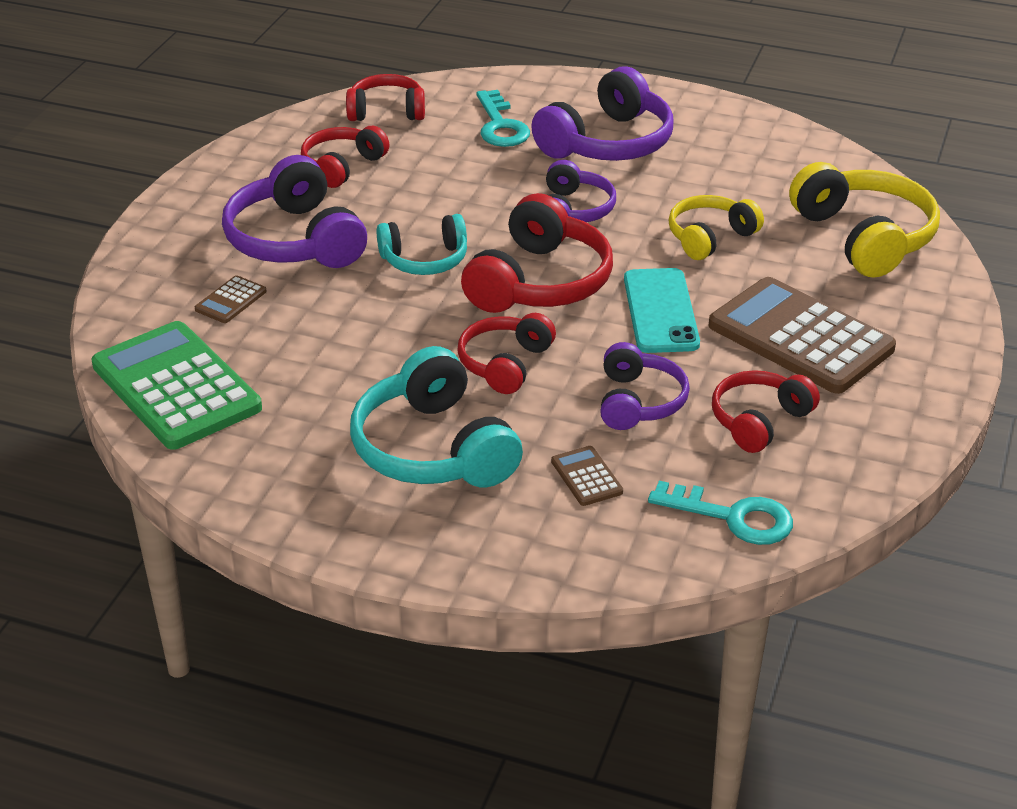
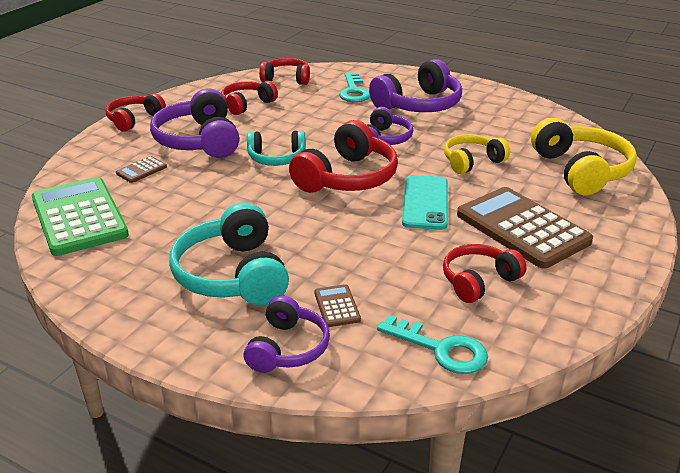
camera: 10 degrees right, 5 degrees down
red headphones [457,313,556,394] -> red headphones moved to [105,93,166,132]
purple headphones [601,342,690,430] -> purple headphones moved to [244,296,330,373]

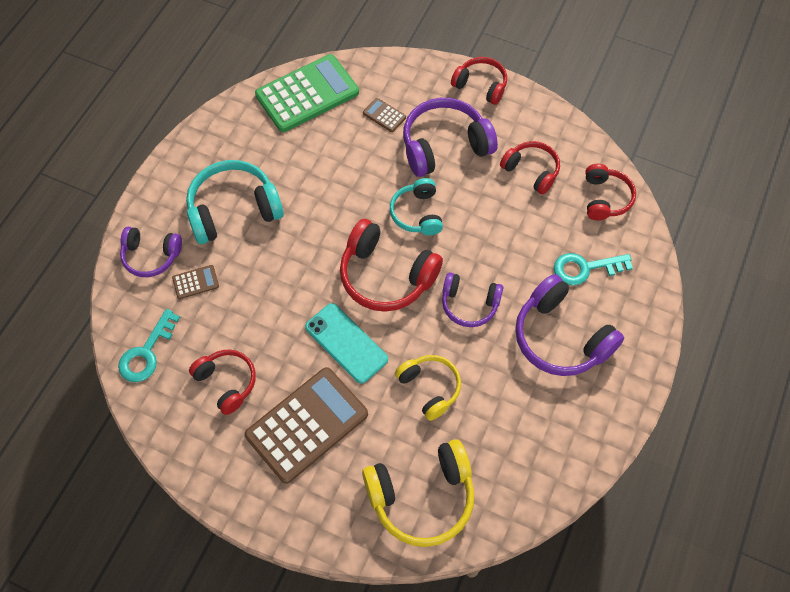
camera: 85 degrees right, 30 degrees up
turquoise phone [402,175,448,230] -> turquoise phone turned 45 degrees clockwise [305,303,388,384]

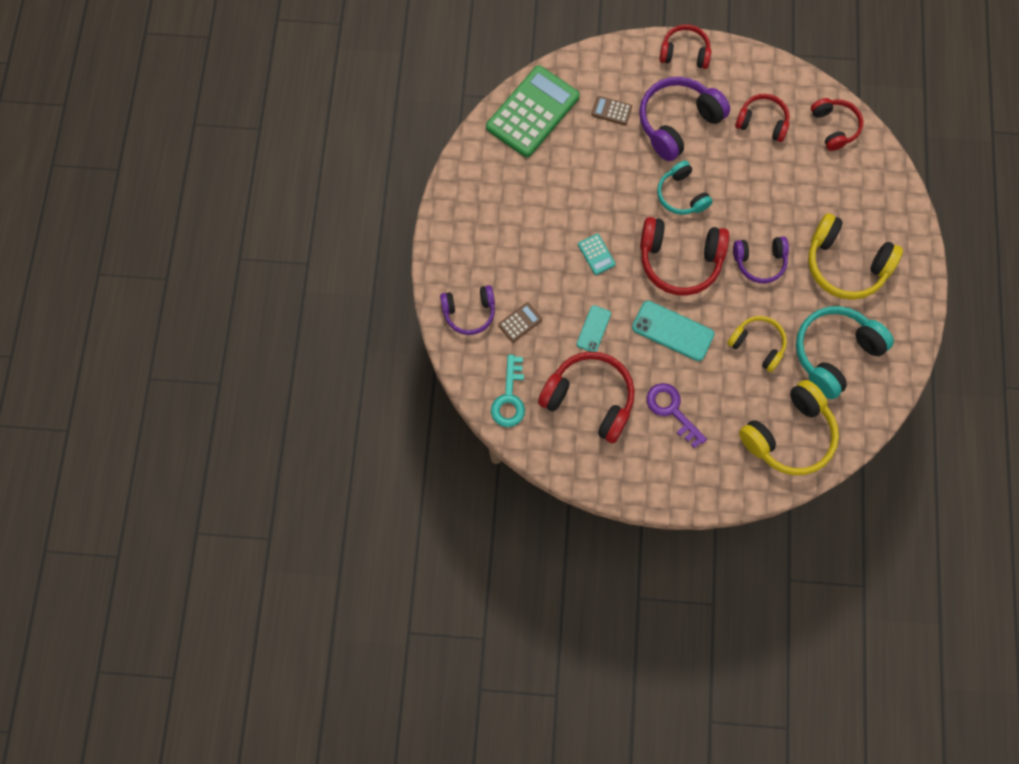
camera: 20 degrees left, 10 degrees up
turquoise headphones [186,160,284,244] -> turquoise headphones moved to [796,306,894,399]
red headphones [189,349,256,415] -> red headphones [538,352,635,443], size x1.62
brown calculator [244,367,368,484] -> purple key [646,383,707,448]
purple headphones [515,274,624,376] -> yellow headphones [808,213,903,300]
turquoise key [554,253,633,286] -> none
none -> turquoise phone [577,305,611,352]
none -> turquoise calculator [578,234,616,275]

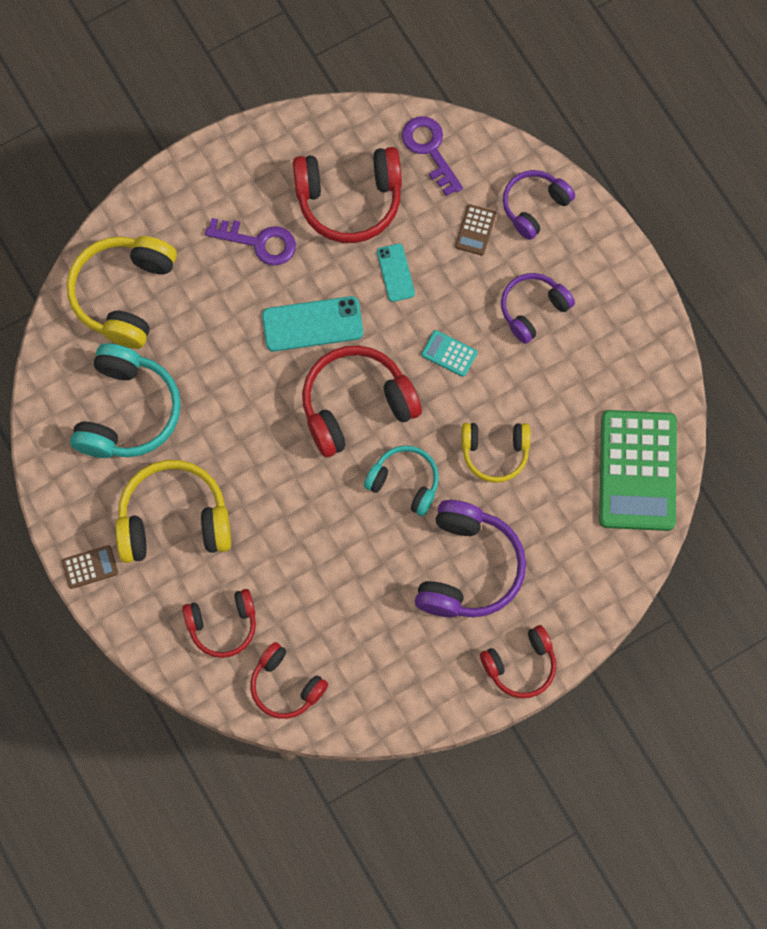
camera: 145 degrees right, 0 degrees up
turquoise key [491,355,525,427] -> purple key [402,116,463,196]
brown calculator [591,96,632,125] -> brown calculator moved to [62,545,118,589]
yellow headphones [727,316,787,372] -> yellow headphones moved to [461,423,530,483]
purple headphones [733,237,789,283] -> purple headphones moved to [501,273,575,344]
red headphones [735,94,790,142] -> red headphones moved to [182,589,256,658]

